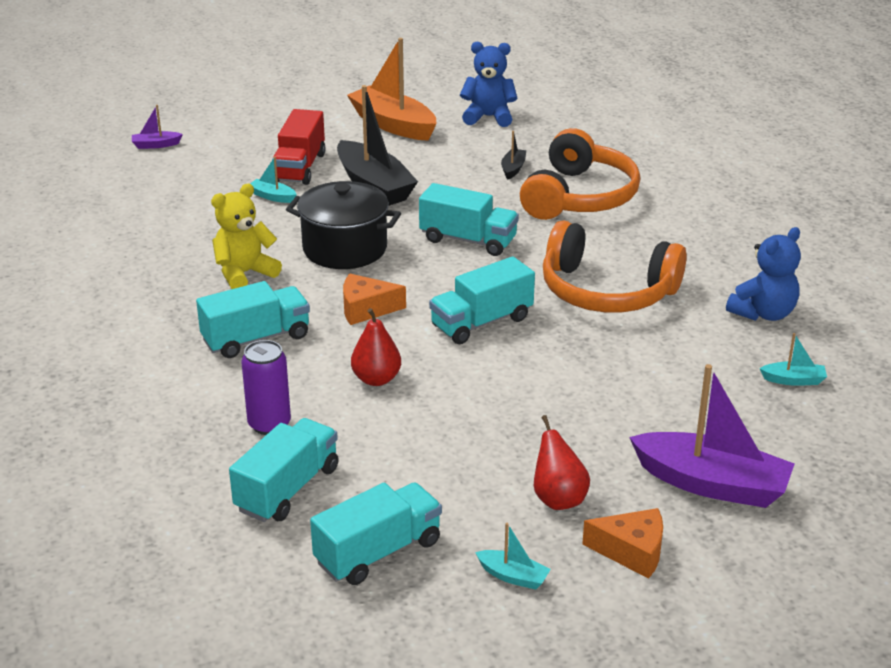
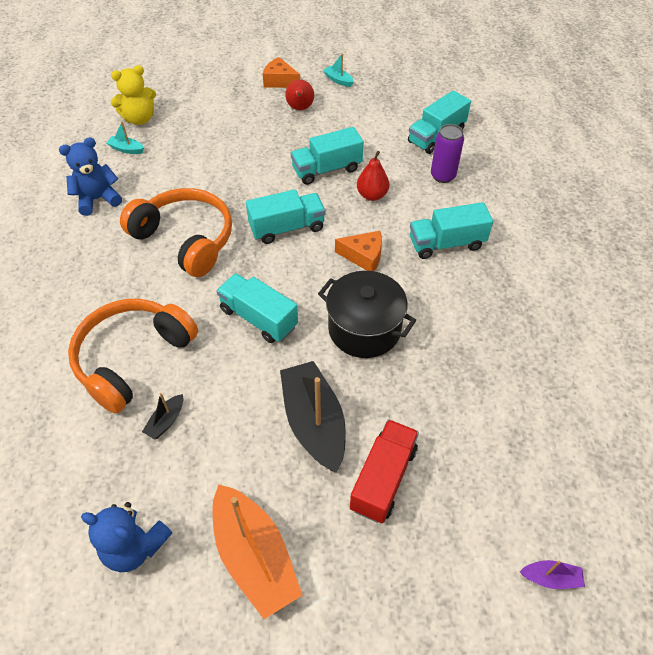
camera: 165 degrees left, 20 degrees up
yellow teddy bear [211,184,282,289] -> yellow teddy bear moved to [111,65,156,125]
turquoise boat [250,156,297,203] -> none
turquoise truck [310,482,442,585] -> turquoise truck moved to [291,127,364,185]
purple boat [629,364,795,508] -> none

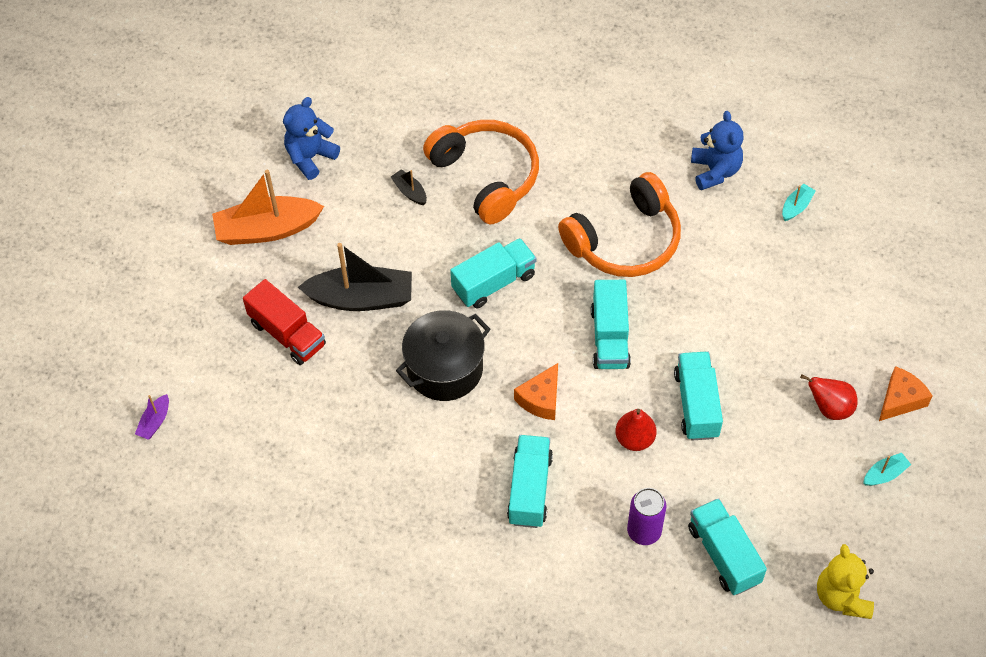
camera: 110 degrees right, 5 degrees up
yellow teddy bear [111,65,156,125] -> yellow teddy bear moved to [817,544,874,619]

